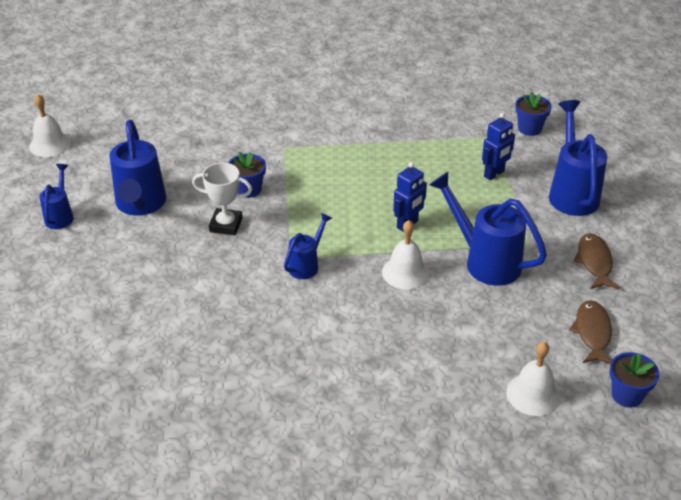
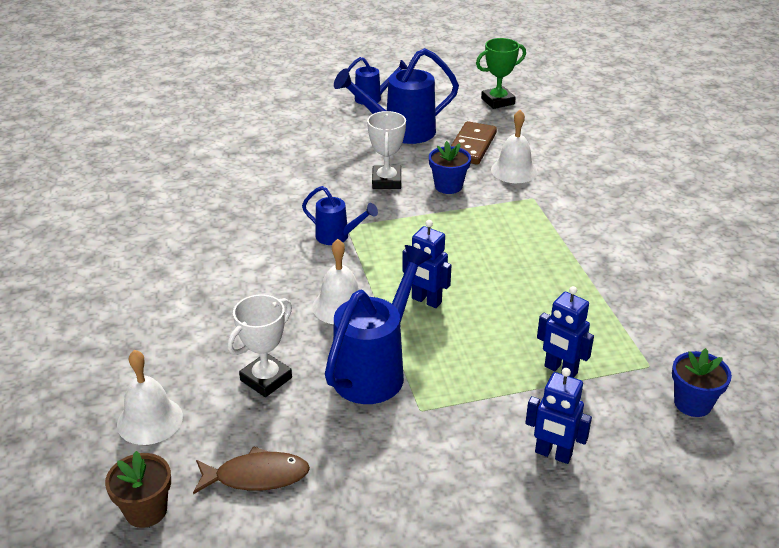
camera: 80 degrees right, 5 degrees down
white bell [29,94,71,157] -> white bell moved to [491,110,538,183]
blue watering can [549,100,608,216] -> blue robot [525,368,592,464]
brown fish [574,233,620,289] -> none
blue flower pot [610,352,659,407] -> brown flower pot [105,451,171,528]
none -> white trophy [227,294,292,397]
none -> brown domino [451,121,497,165]
none -> green trophy [476,38,526,109]

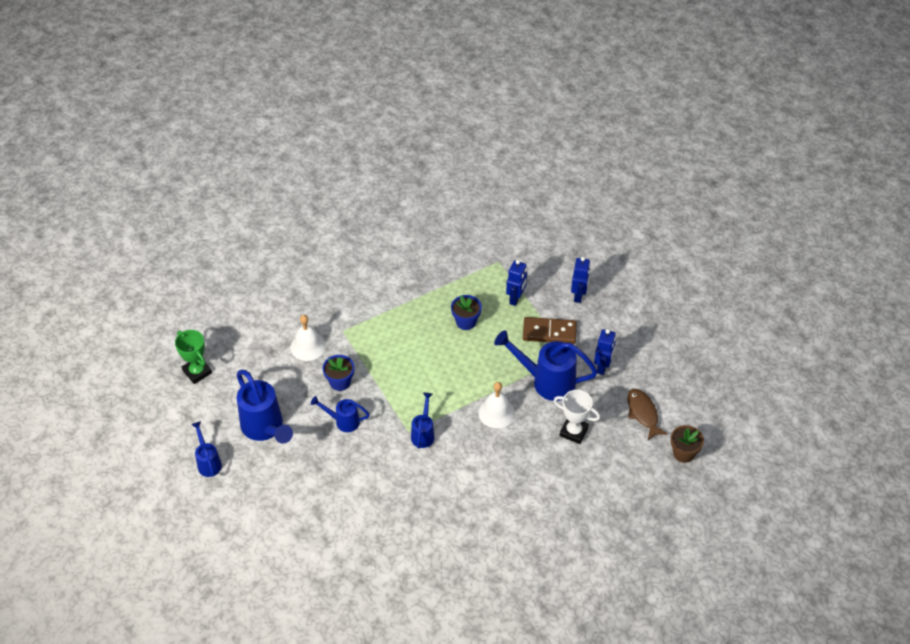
camera: 105 degrees left, 15 degrees up
white bell [117,350,183,445] -> none
white trophy [367,111,406,189] -> blue watering can [311,396,370,432]
blue robot [402,220,451,308] -> blue robot moved to [594,329,616,375]
brown domino [451,121,497,165] -> brown domino moved to [523,317,577,344]
blue flower pot [672,348,732,417] -> blue flower pot moved to [451,295,482,330]

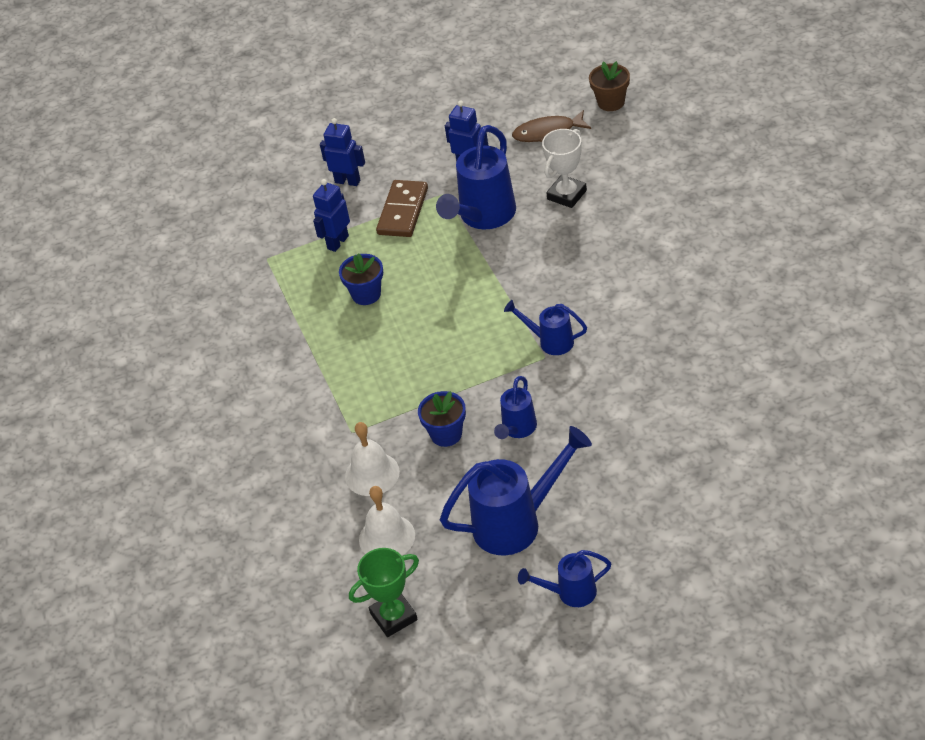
camera: 75 degrees left, 5 degrees down
white bell [478,382,515,428] -> white bell moved to [359,486,415,555]
blue robot [506,260,527,306] -> blue robot turned 90 degrees counterclockwise [313,179,350,252]

